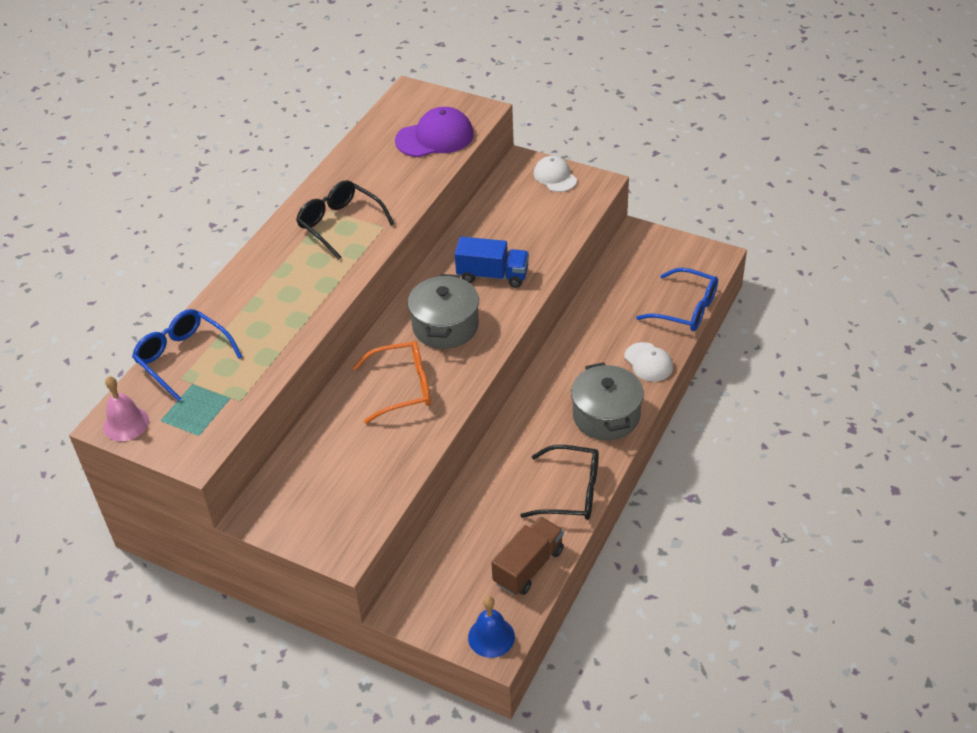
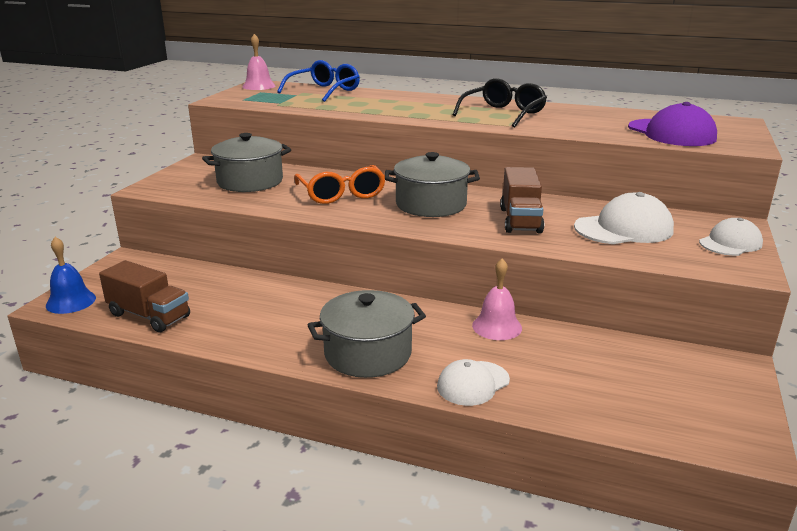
camera: 80 degrees right, 20 degrees down
blue truck [455,237,529,288] -> brown truck [500,167,544,234]
black glasses [520,445,599,520] -> none
blue glasses [636,268,718,331] -> none
none -> grey pot [202,133,291,192]
none -> pink bell [472,258,522,340]
none -> white cap [574,192,674,244]

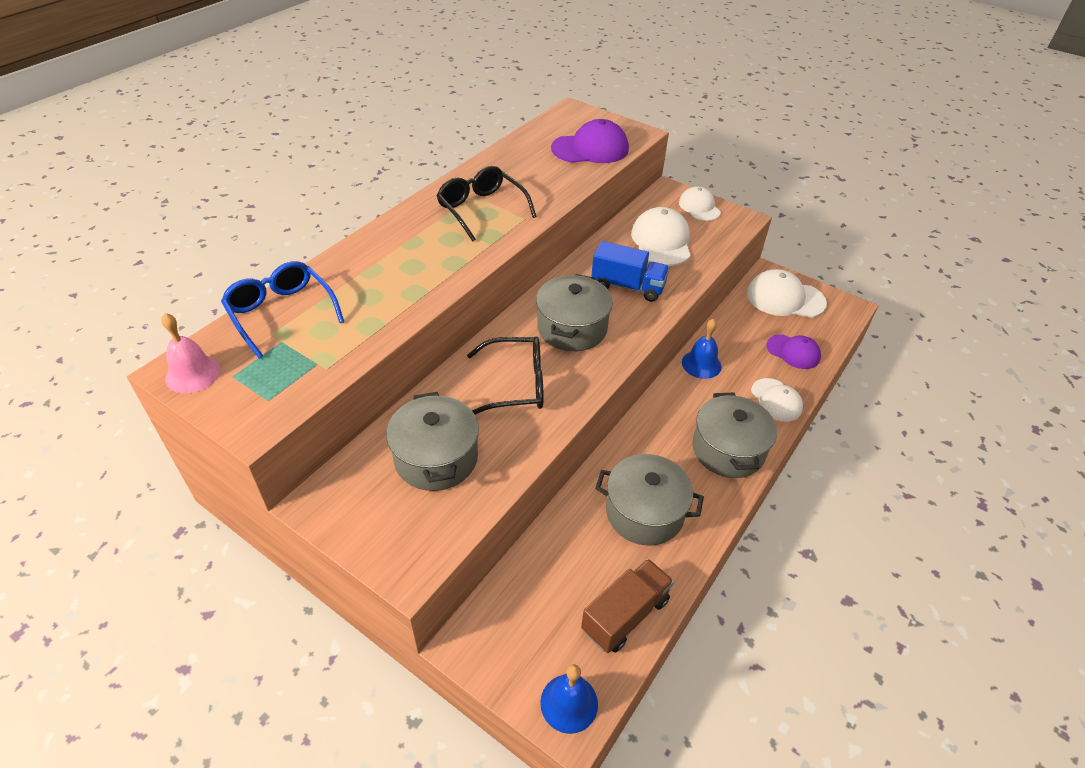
camera: 75 degrees left, 20 degrees up
orange glasses [294,165,385,204] -> black glasses [467,337,544,415]
pink bell [472,258,522,340] -> blue bell [682,319,722,379]
brown truck [500,167,544,234] -> blue truck [591,241,670,302]
none -> grey pot [595,454,704,545]
none -> white cap [747,269,827,318]
none -> purple cap [766,334,821,369]

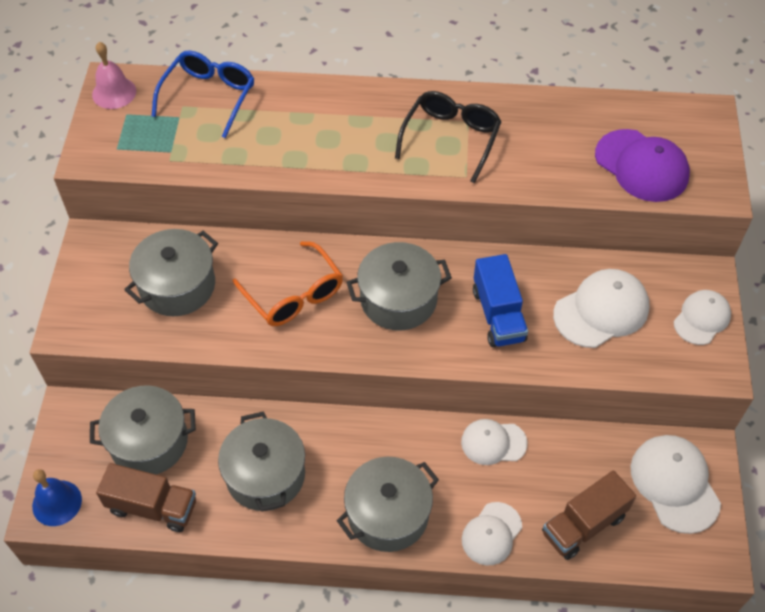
camera: 60 degrees right, 10 degrees up
black glasses [467,337,544,415] -> orange glasses [233,241,343,326]
blue bell [682,319,722,379] -> white cap [461,419,527,465]
purple cap [766,334,821,369] -> brown truck [542,470,636,560]
none -> grey pot [90,385,196,474]

